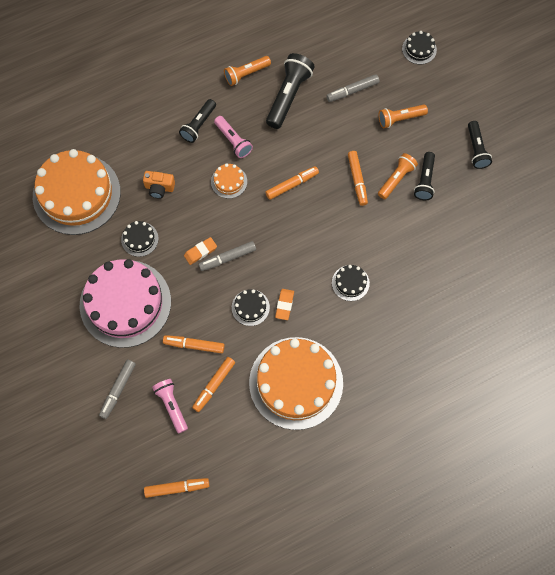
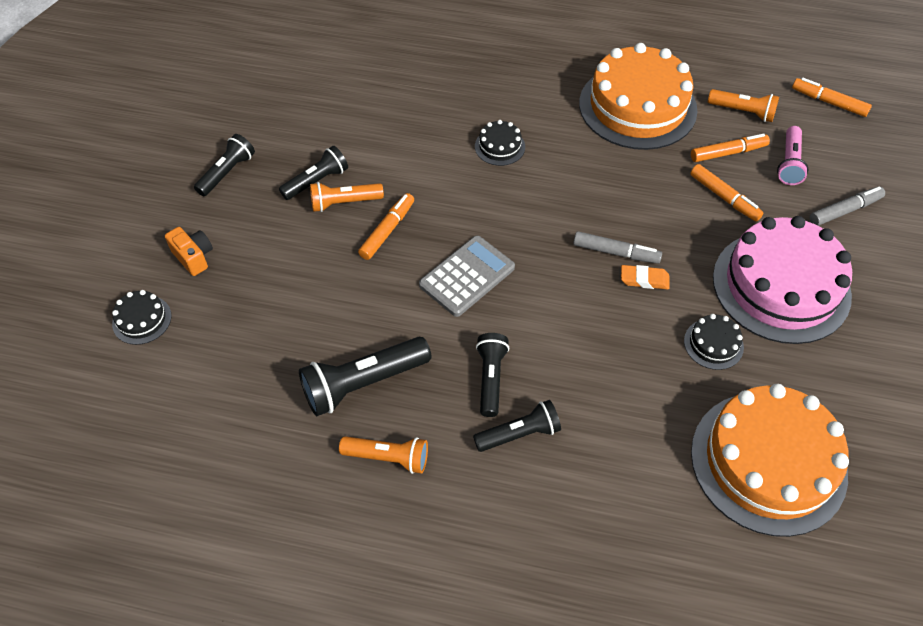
camera: 140 degrees left, 15 degrees down
orange camera [143,171,175,198] -> orange camera moved to [165,227,213,276]
orange cake [211,164,247,199] -> none
pink flashlight [214,116,253,158] -> black flashlight [476,333,510,417]
black cake [232,289,270,326] -> none
orange marker [265,166,319,200] -> grey calculator [419,236,515,317]
orange eraser [275,289,294,320] -> none
grey marker [326,74,379,102] -> none
orange flashlight [379,105,428,128] -> orange flashlight moved to [708,89,779,122]

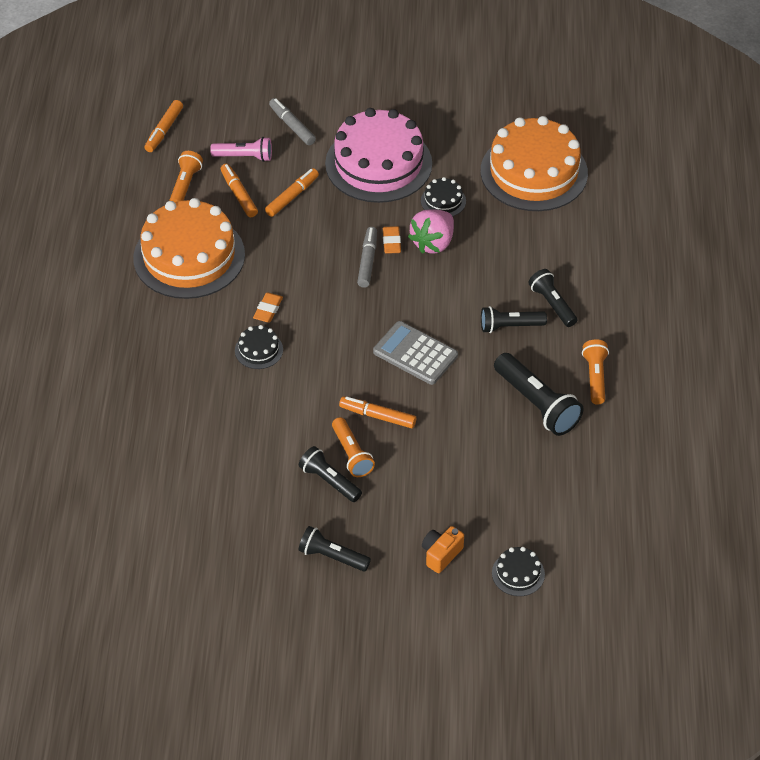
camera: 100 degrees left, 5 degrees down
none -> orange eraser [253,292,283,323]
none -> pink strawberry [408,210,454,254]

